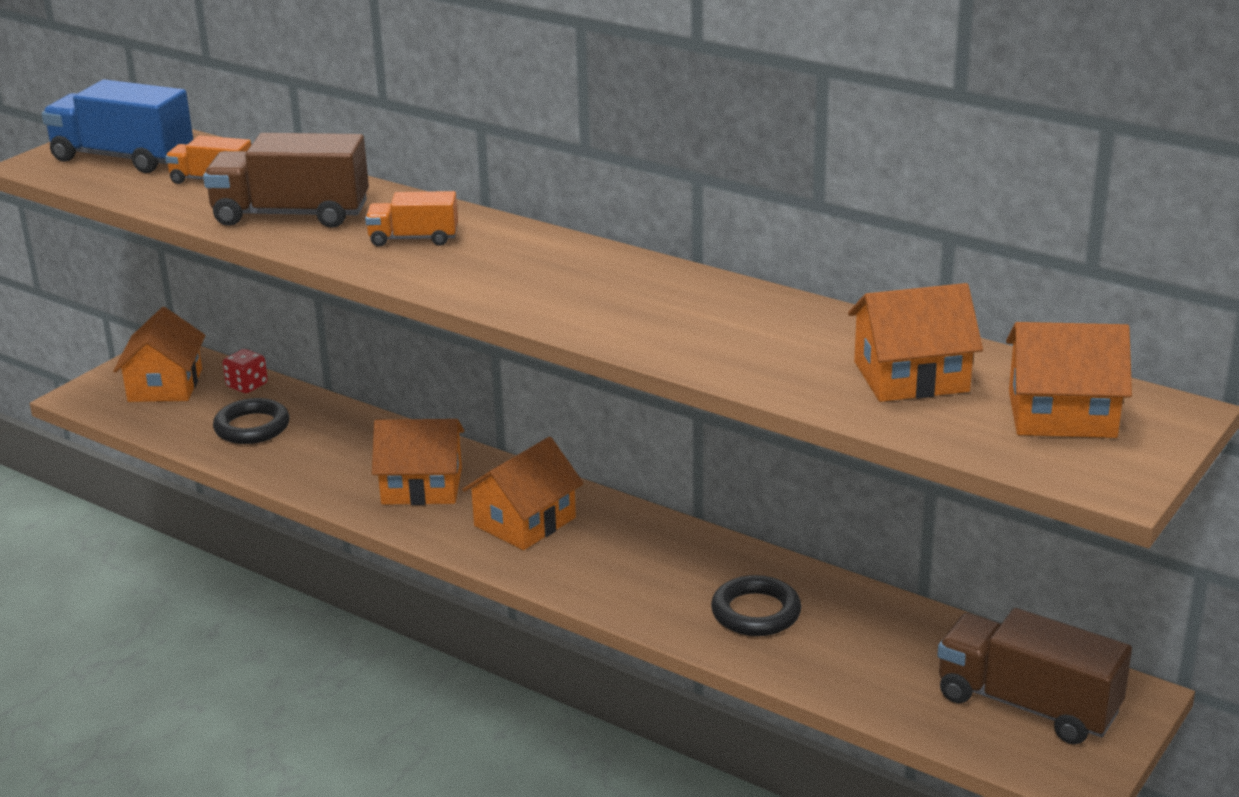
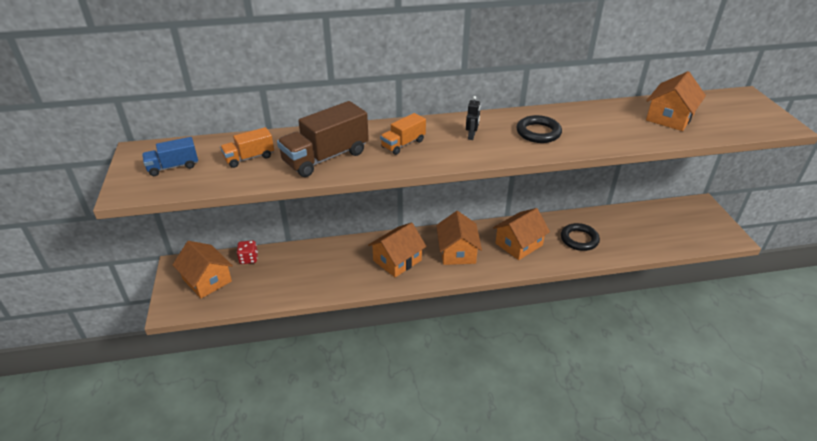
camera: 45 degrees left, 10 degrees up
blue truck [42,79,193,173] -> blue truck [142,137,198,176], size x0.56
black ring [213,398,290,444] -> black ring moved to [516,115,562,143]
brown truck [937,608,1132,744] -> none
orange house [1006,322,1132,438] -> orange house moved to [493,208,550,260]
none -> black robot [466,96,480,140]

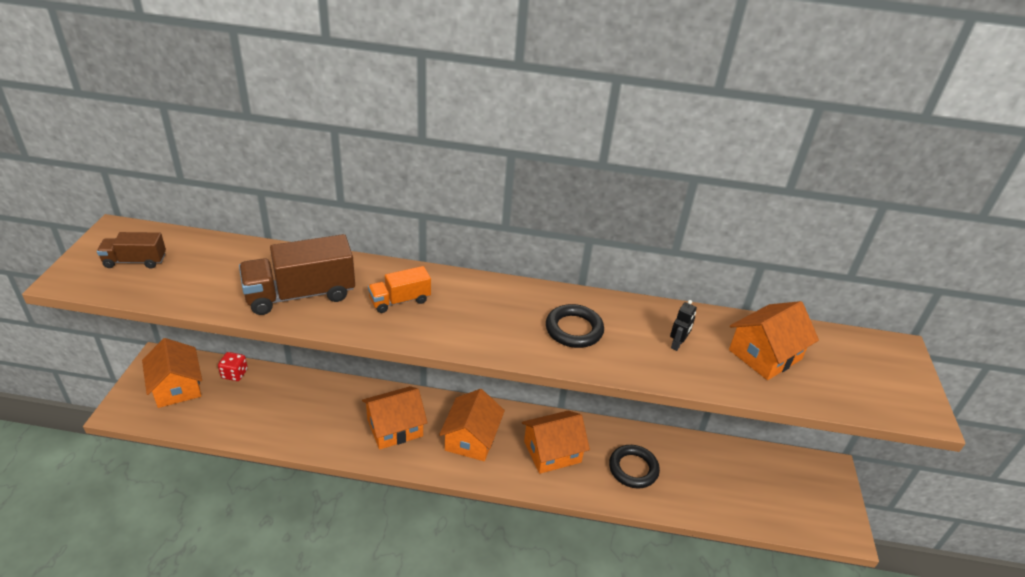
camera: 15 degrees right, 0 degrees up
blue truck [142,137,198,176] -> brown truck [97,232,166,269]
orange truck [220,127,274,168] -> none
black robot [466,96,480,140] -> black robot moved to [670,300,697,351]

